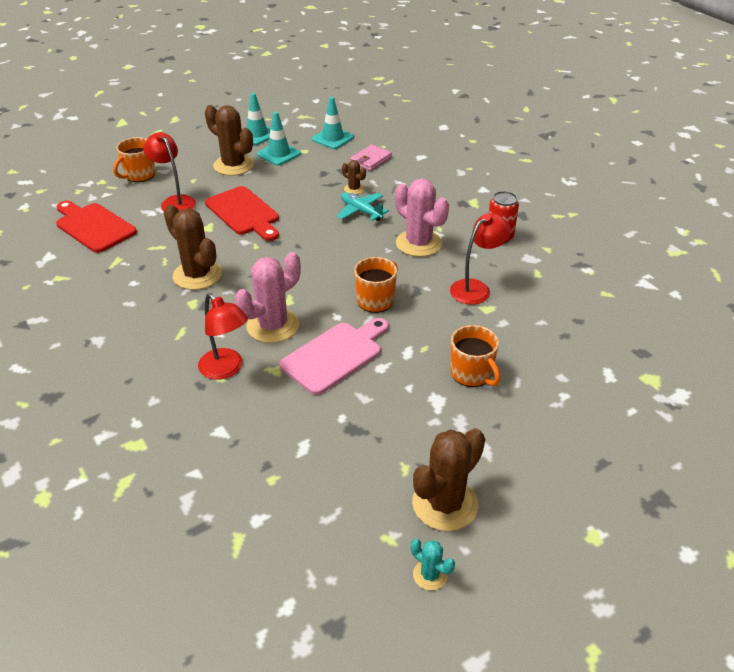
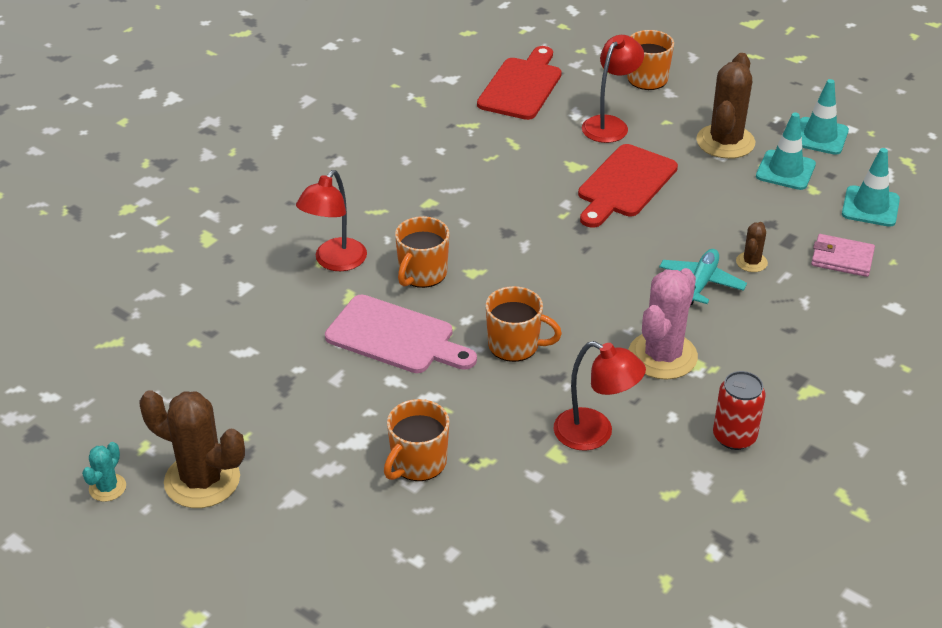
camera: 70 degrees right, 0 degrees up
brown cactus [164,204,222,290] -> none
pink cactus [235,252,301,343] -> orange mug [395,216,449,288]

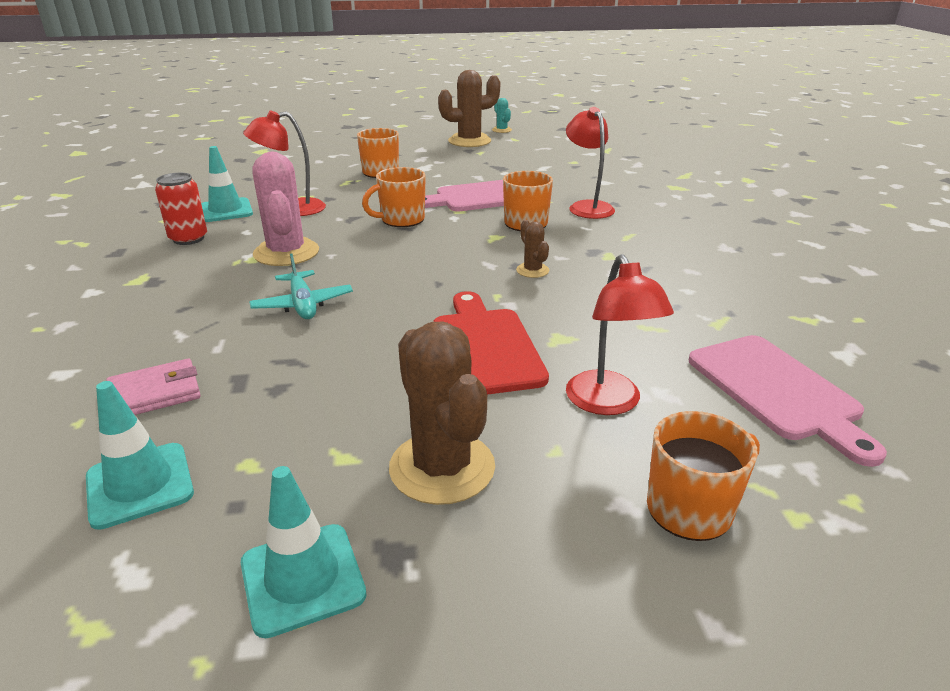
camera: 135 degrees right, 10 degrees down
red cutting board [477,46,562,120] -> pink cutting board [689,335,887,467]
brown cactus [736,222,768,272] -> brown cactus moved to [516,220,550,278]
turquoise traffic cone [756,112,816,190] -> turquoise traffic cone moved to [201,146,253,222]

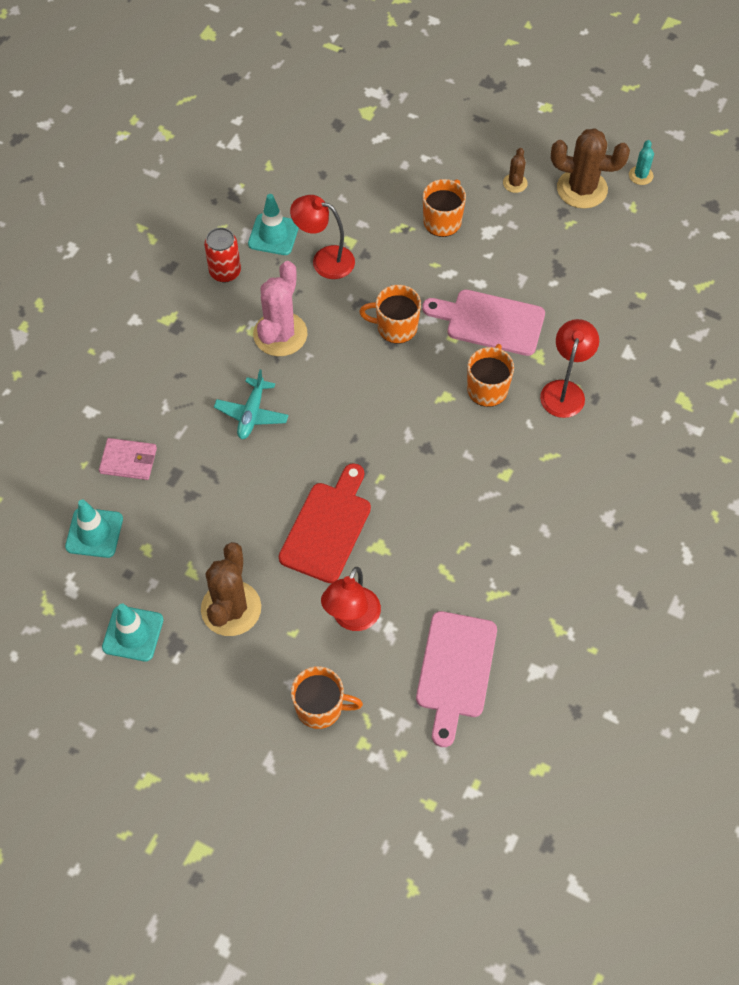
camera: 35 degrees right, 30 degrees up
brown cactus [516,220,550,278] -> brown cactus moved to [503,148,528,193]

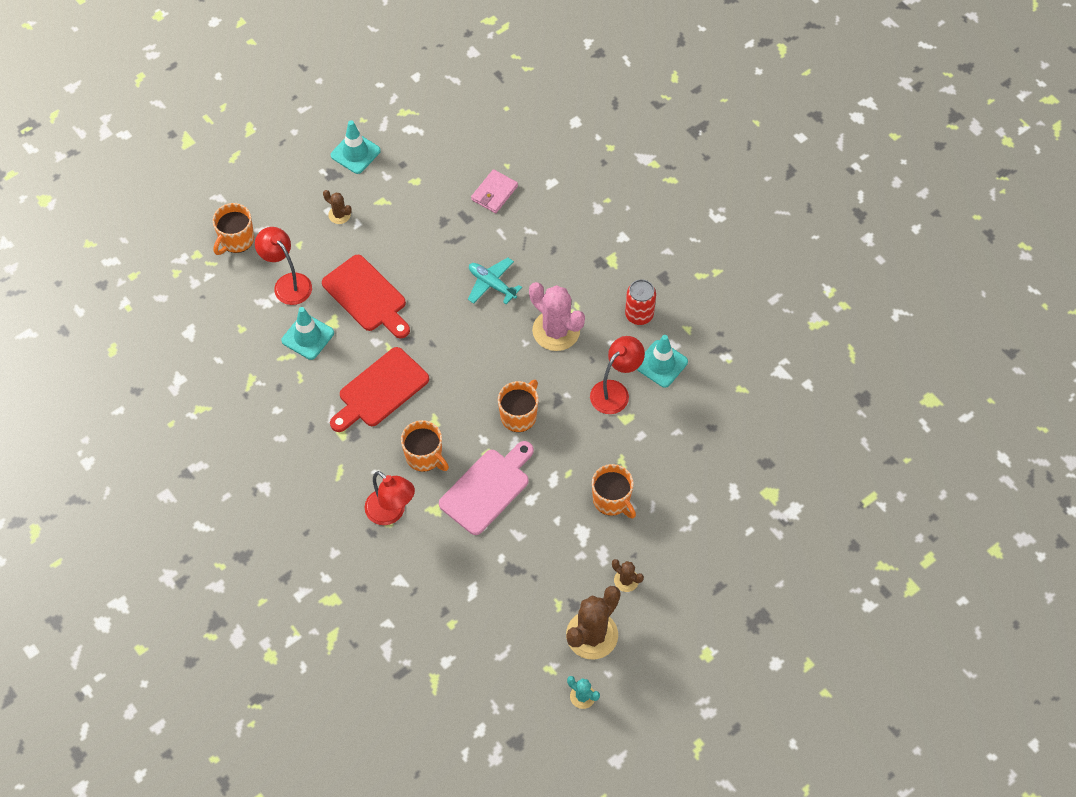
camera: 115 degrees right, 0 degrees up
turquoise traffic cone [65,500,123,558] -> turquoise traffic cone moved to [281,307,334,360]
brown cactus [201,542,261,636] -> brown cactus [323,190,352,224], size x0.49
pink cutting board [416,611,497,747] -> none
none -> red cutting board [330,347,429,432]

